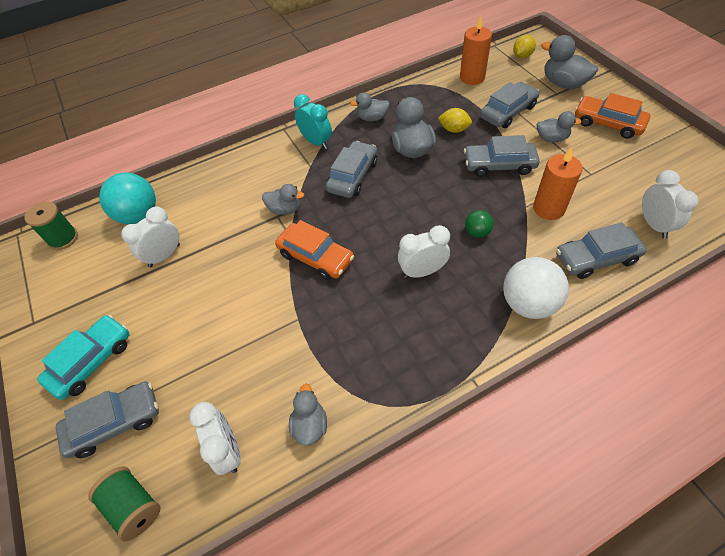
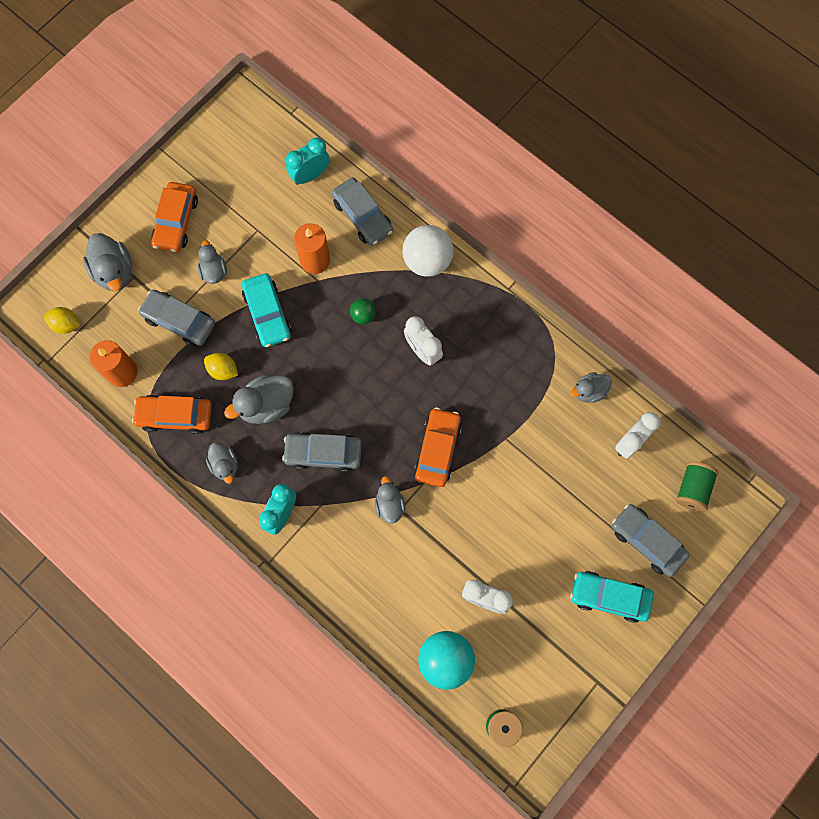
camera: 115 degrees left, 20 degrees up
yellow lemon [438,108,472,133] -> yellow lemon turned 60 degrees counterclockwise [204,353,238,380]
grey car [464,135,540,177] -> turquoise car [242,273,291,347]
grey duck [541,35,598,89] -> grey duck turned 45 degrees counterclockwise [83,233,132,291]
white clock [642,170,698,239] -> turquoise clock [286,137,330,185]
none -> orange car [132,395,212,434]

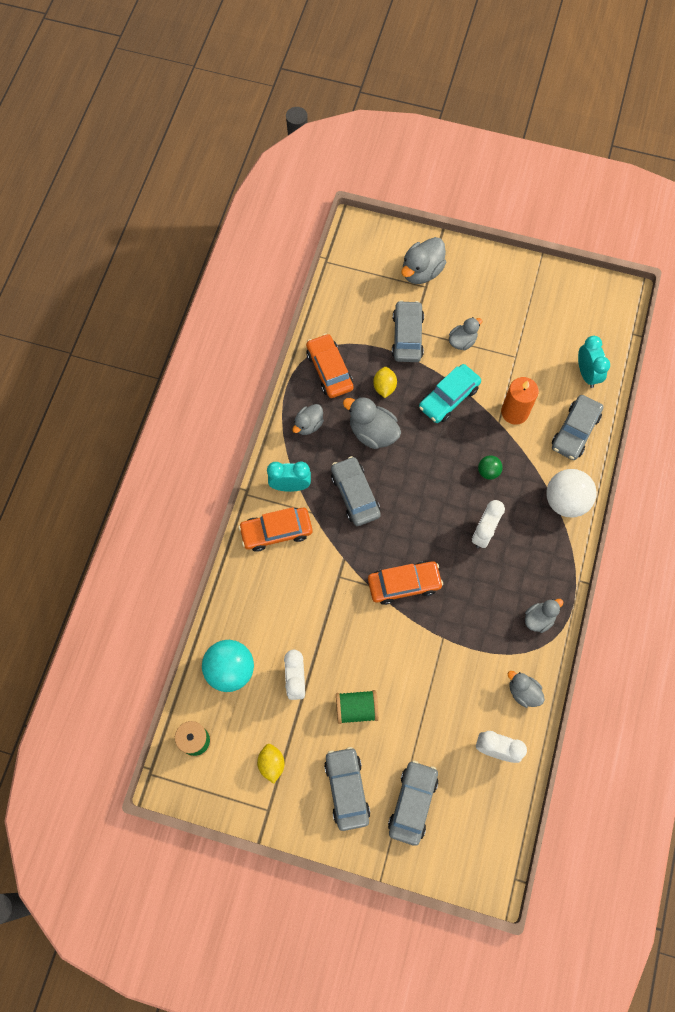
camera: 65 degrees right, 5 degrees down
yellow lemon [44,307,81,334] -> yellow lemon moved to [257,744,285,784]
orange candle [89,340,138,387] -> none
orange car [151,182,198,252] -> orange car moved to [238,507,313,552]
turquoise clock [286,137,330,185] -> turquoise clock turned 45 degrees clockwise [578,336,610,388]
grey duck [375,476,405,524] -> grey duck moved to [525,599,564,633]
turquoise car [570,571,654,623] -> grey car [324,747,370,831]
green spool [676,461,719,512] -> green spool moved to [336,690,379,724]

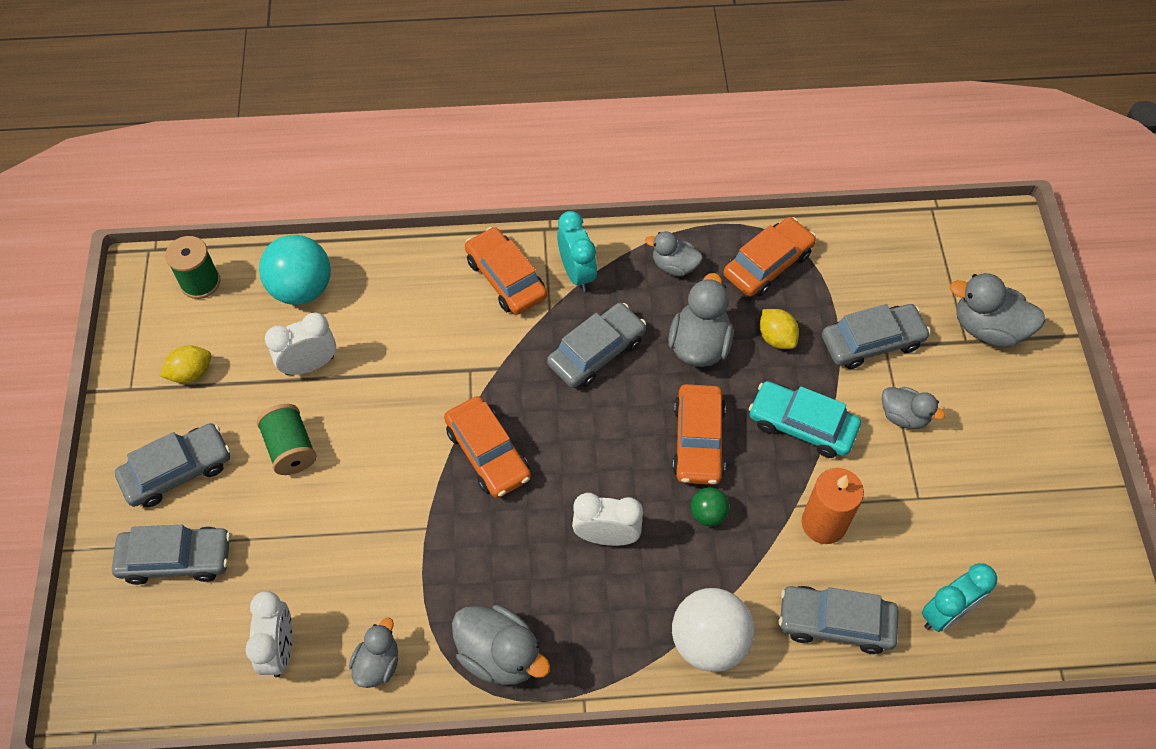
camera: 70 degrees right, 10 degrees down
yellow lemon [373,367,397,398] -> yellow lemon turned 75 degrees clockwise [760,309,799,349]
grey duck [525,599,564,633] -> grey duck [452,605,551,685], size x1.59
none -> orange car [672,384,726,485]

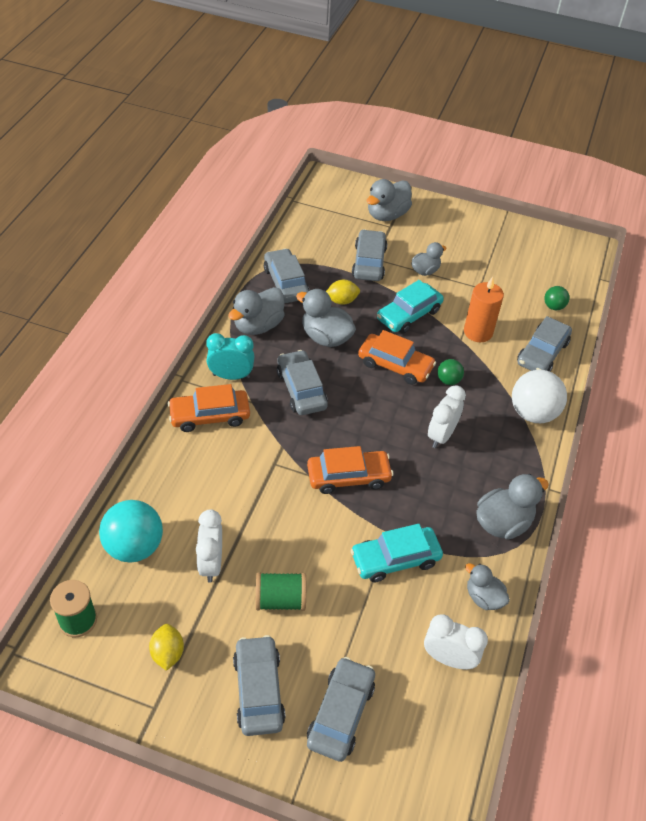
camera: 70 degrees left, 10 degrees down
grey duck [645,231,703,276] -> grey duck [228,287,285,335], size x1.59
orange car [723,217,816,297] -> grey car [264,248,310,303]
turquoise clock [922,563,997,632] -> green ball [544,286,569,310]
none -> turquoise car [351,524,443,583]

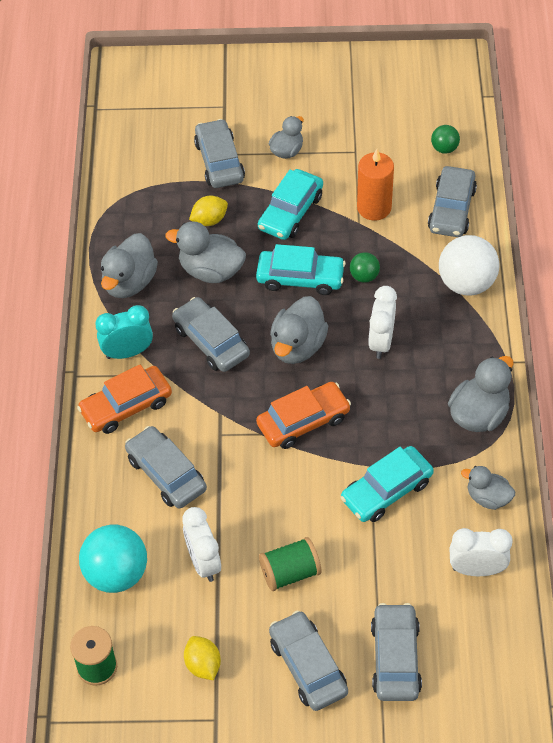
camera: 15 degrees left, 5 degrees up
grey car [264,248,310,303] -> grey car moved to [125,426,207,509]
orange car [358,330,436,385] -> turquoise car [256,244,346,295]
grey duck [366,179,412,221] -> grey duck moved to [270,296,328,364]

